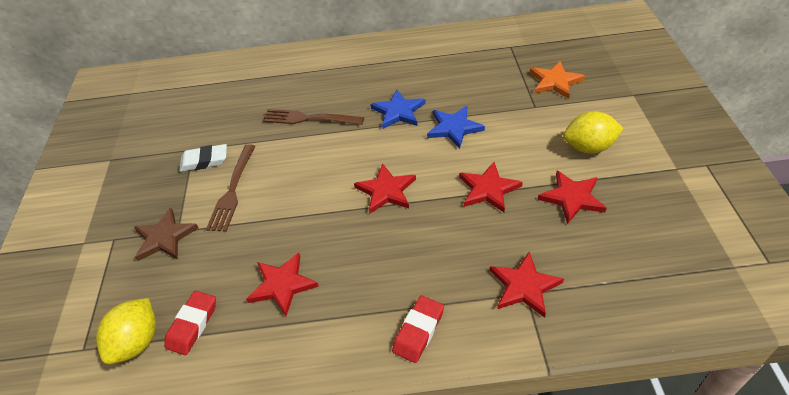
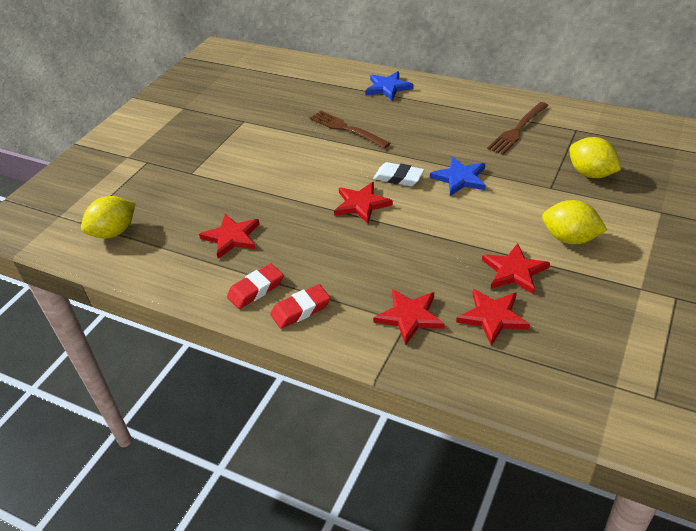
camera: 30 degrees right, 5 degrees down
brown star [134,208,199,261] -> none
red eraser [164,291,216,355] -> red eraser moved to [227,264,284,309]
white eraser [179,144,227,172] -> white eraser moved to [373,162,424,186]
brown fork [206,144,255,232] -> brown fork moved to [487,102,549,155]
blue star [371,90,426,129] -> blue star moved to [365,71,413,101]
red star [459,162,523,212] -> red star moved to [456,289,530,346]
orange star [530,61,585,99] -> yellow lemon [569,137,621,178]

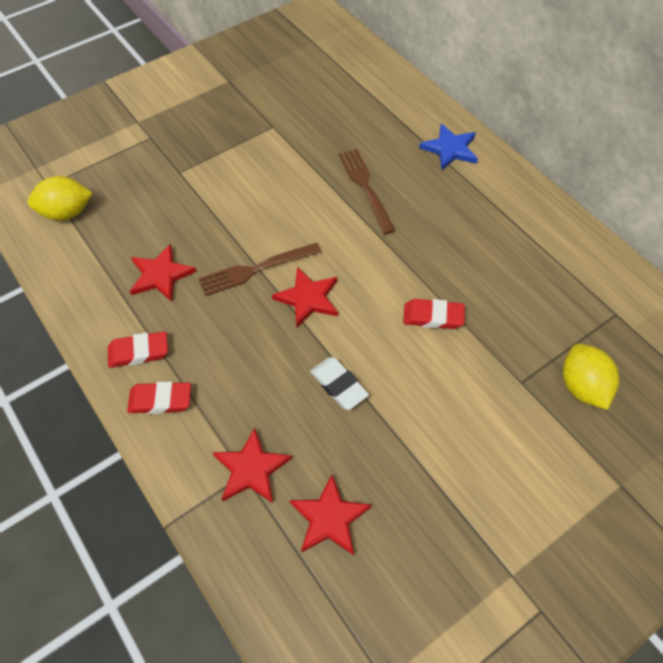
camera: 25 degrees right, 15 degrees up
white eraser [373,162,424,186] -> white eraser moved to [310,357,369,410]
blue star [430,157,486,196] -> red eraser [403,299,465,329]
red star [482,243,550,294] -> none
brown fork [487,102,549,155] -> brown fork moved to [198,243,321,296]
yellow lemon [542,200,607,244] -> none

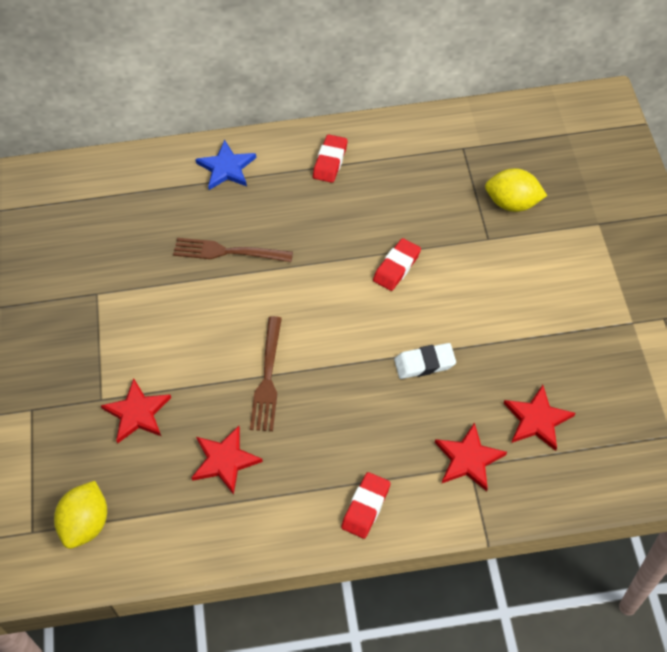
camera: 60 degrees left, 0 degrees up
red eraser [108,331,168,368] -> red eraser moved to [313,134,348,183]
red star [272,267,338,327] -> red star moved to [100,378,171,443]

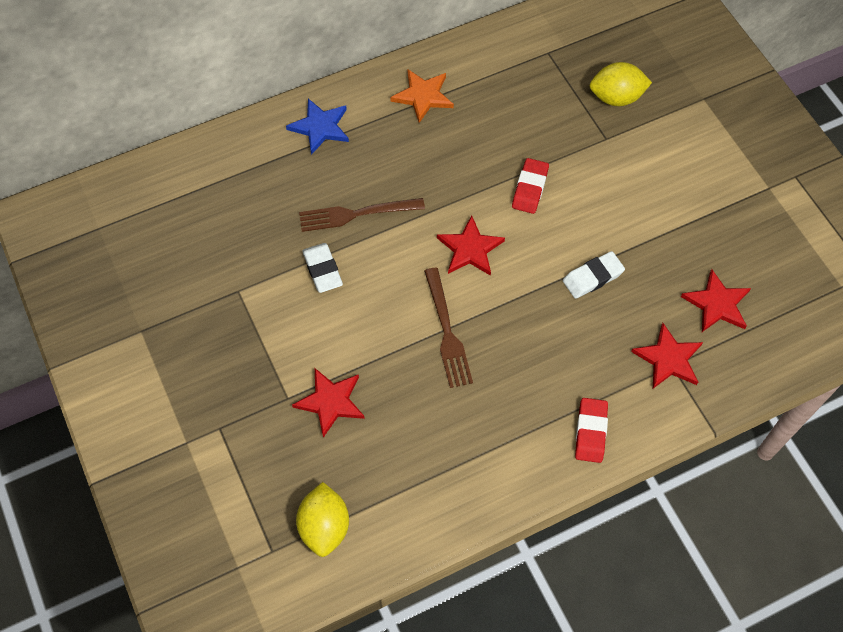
camera: 20 degrees left, 5 degrees up
red star [191,426,263,495] -> red star moved to [437,215,505,276]
red eraser [313,134,348,183] -> orange star [390,69,454,123]
none -> white eraser [302,243,343,293]

